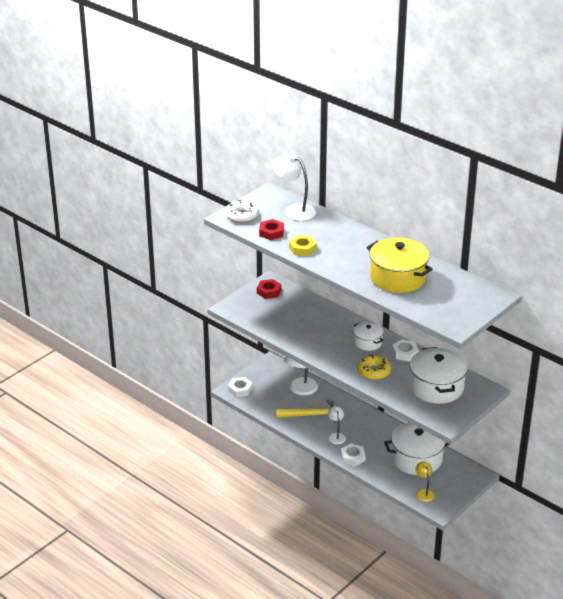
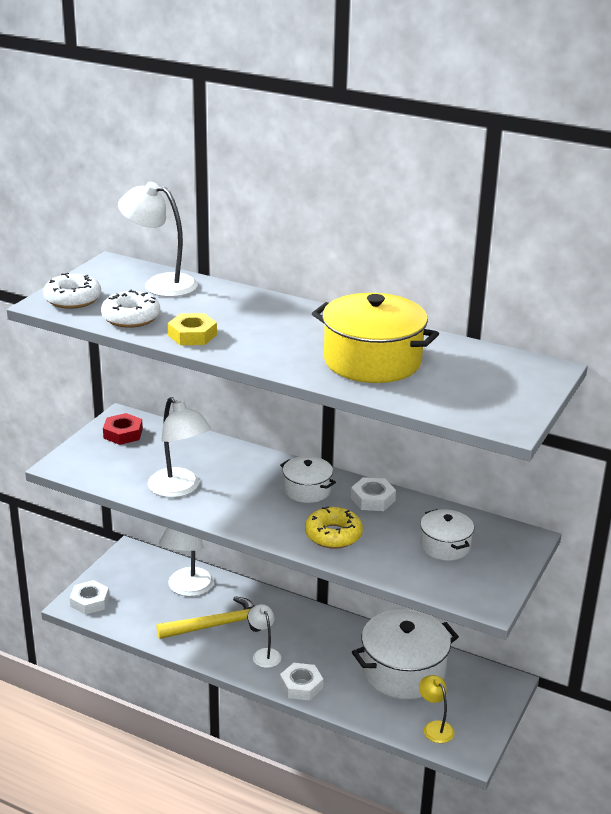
camera: 15 degrees left, 5 degrees down
red nut [259,219,284,240] -> white donut [101,289,160,328]
white pot [410,347,468,404] -> white pot [420,509,474,561], size x0.55
none -> white lamp [148,397,211,498]

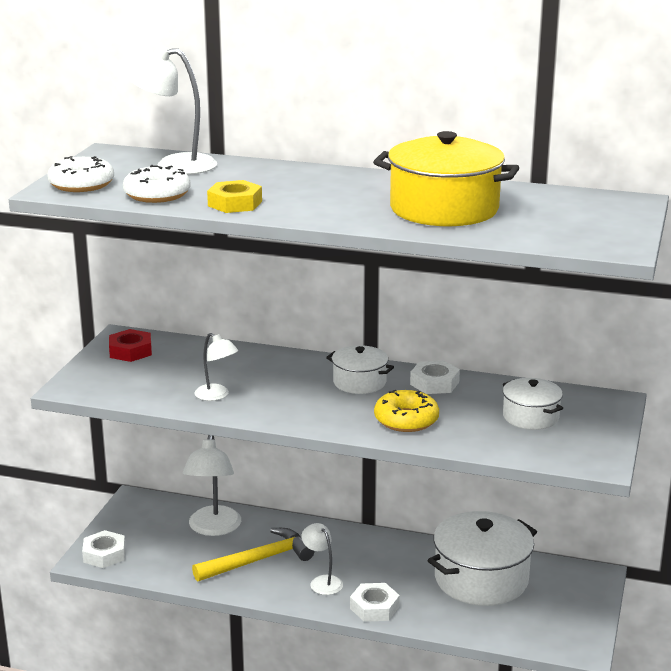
camera: 10 degrees left, 5 degrees down
white lamp [148,397,211,498] -> white lamp [194,333,238,401], size x0.58
yellow lamp [419,675,455,743] -> none

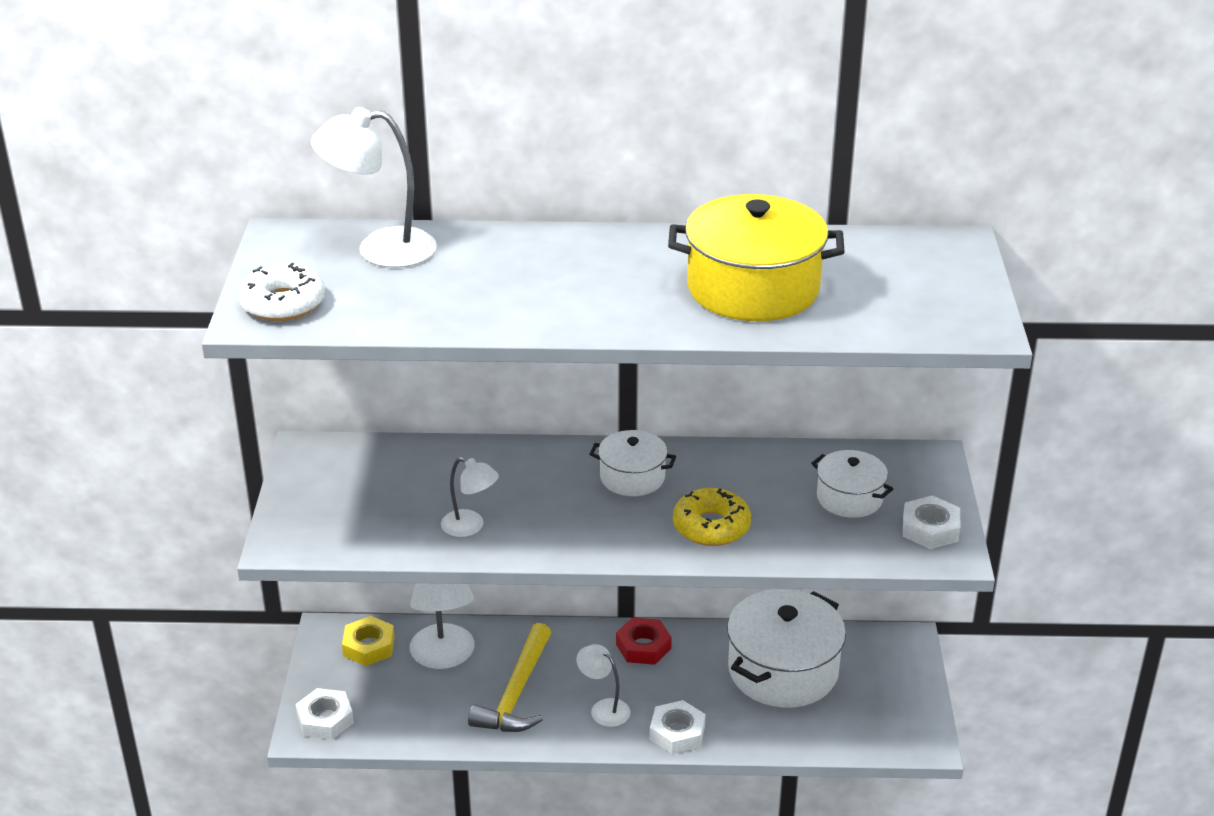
camera: 15 degrees left, 10 degrees up
red nut [109,329,152,362] -> red nut moved to [616,617,672,665]
white donut [123,165,190,203] -> none
yellow hammer [192,528,314,582] -> yellow hammer turned 150 degrees clockwise [468,623,551,732]
yellow nut [207,180,262,213] -> yellow nut moved to [342,616,394,666]
white nut [410,360,460,394] -> white nut moved to [903,495,961,549]

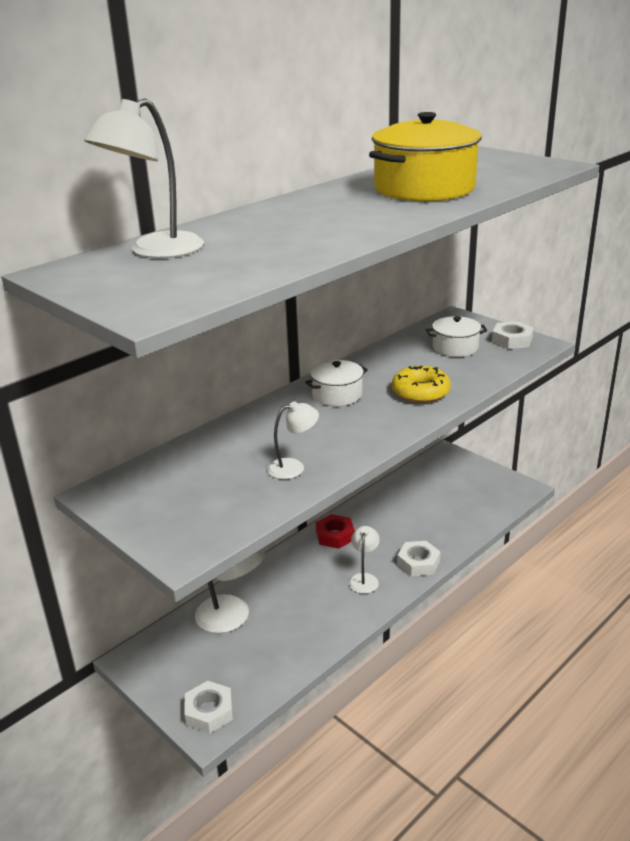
camera: 45 degrees left, 5 degrees down
white donut [238,263,325,321] -> none
yellow nut [342,616,394,666] -> none
yellow hammer [468,623,551,732] -> none
white lamp [576,644,630,727] -> white lamp turned 105 degrees clockwise [349,526,380,594]
white pot [727,589,846,707] -> none

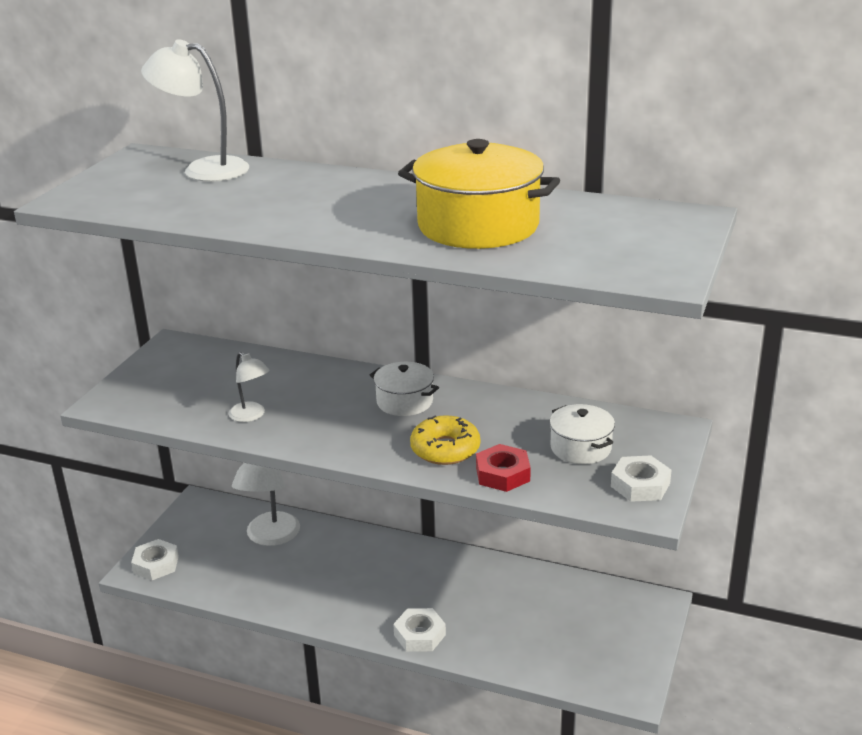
camera: 65 degrees right, 0 degrees up
red nut [316,514,355,549] -> red nut moved to [476,444,531,492]
white lamp [349,526,380,594] -> none

